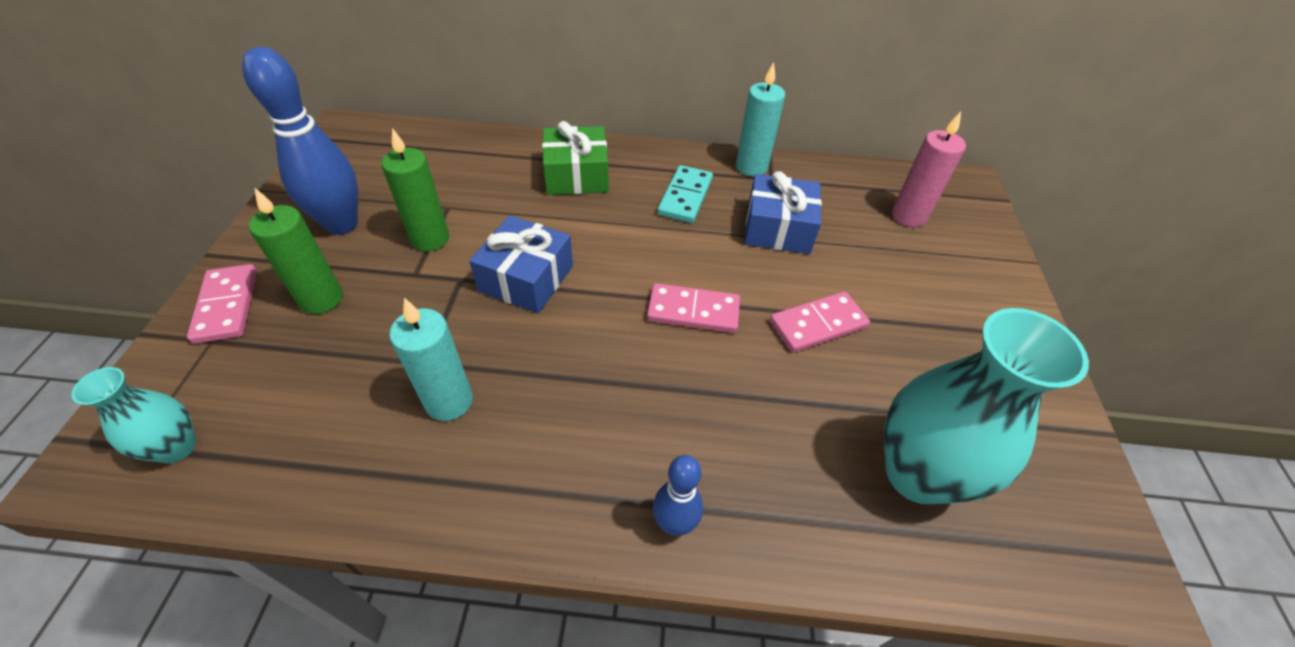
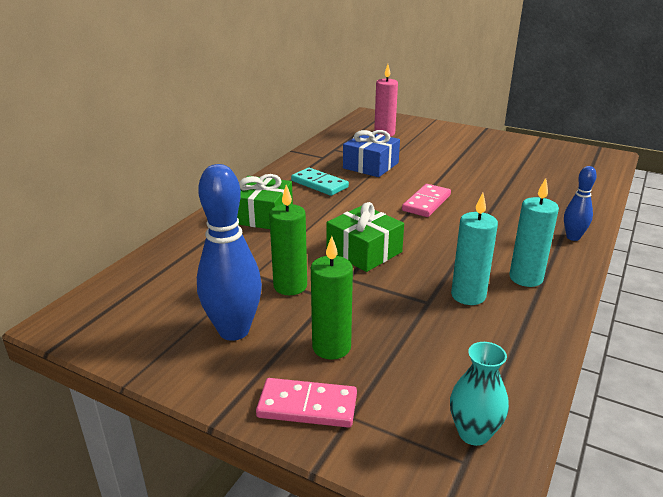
camera: 65 degrees left, 20 degrees down
blue gift [469,215,573,313] -> green gift [326,202,404,272]
turquoise candle [736,62,785,176] -> turquoise candle moved to [509,178,559,287]
pink domino [770,292,870,353] -> none
turquoise vase [884,308,1089,505] -> none

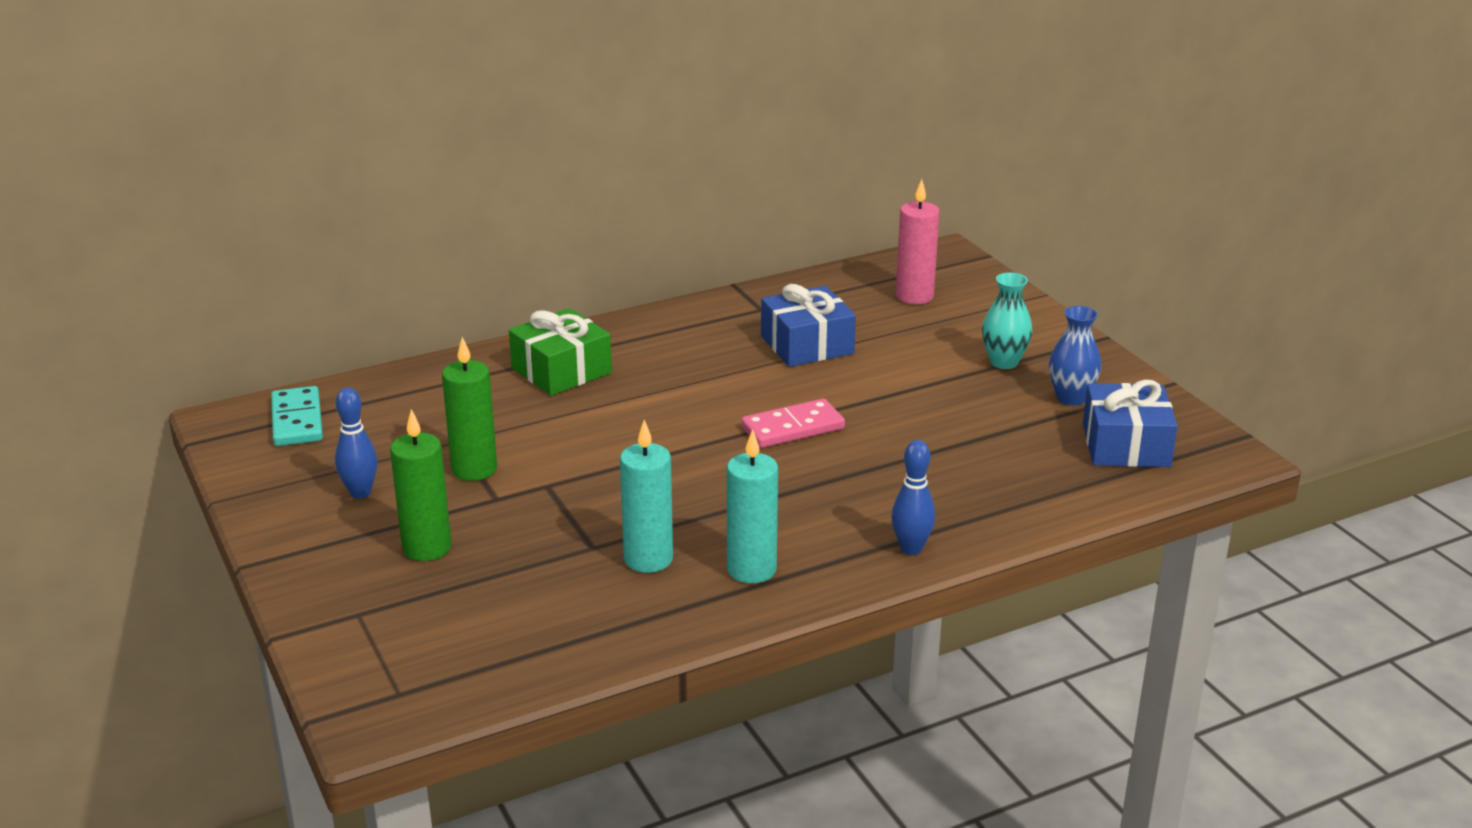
camera: 35 degrees right, 0 degrees up
blue bowling pin [197,164,262,341] -> blue bowling pin [335,387,378,498], size x0.54
pink domino [256,378,357,428] -> none
turquoise domino [291,168,349,196] -> turquoise domino moved to [271,386,323,446]
green gift [326,202,404,272] -> none
turquoise vase [450,342,509,446] -> turquoise vase moved to [982,272,1032,369]
none -> blue vase [1049,306,1101,406]
none -> blue gift [1083,380,1178,467]

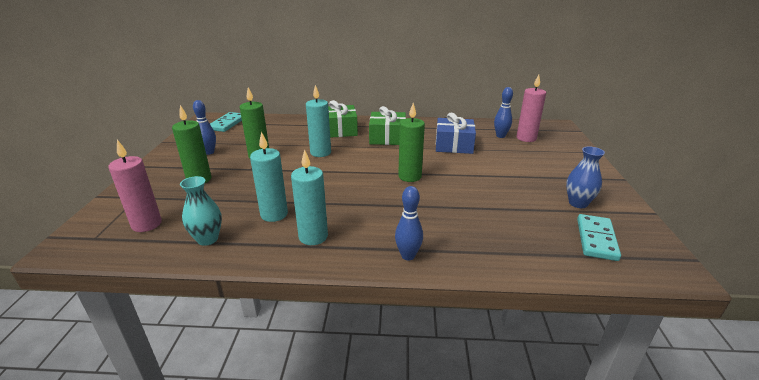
camera: 30 degrees right, 0 degrees up
pink domino [741,399,845,448] -> green candle [398,103,425,182]
turquoise vase [982,272,1032,369] -> turquoise vase moved to [180,176,222,246]
blue gift [1083,380,1178,467] -> turquoise domino [577,214,621,261]
none -> pink candle [109,140,162,232]
none -> turquoise candle [306,85,331,157]
none -> green gift [369,106,406,145]
none -> blue bowling pin [494,87,513,138]

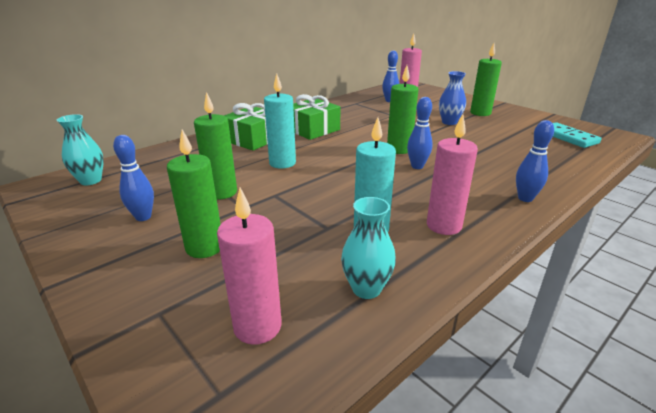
camera: 45 degrees left, 0 degrees up
turquoise domino [210,112,242,132] -> turquoise vase [57,114,104,185]
turquoise candle [291,149,328,245] -> pink candle [427,114,478,235]
blue gift [436,113,476,154] -> none
blue vase [566,147,605,208] -> blue vase moved to [439,71,466,125]
none -> blue bowling pin [407,97,433,169]
none -> green candle [470,43,502,116]

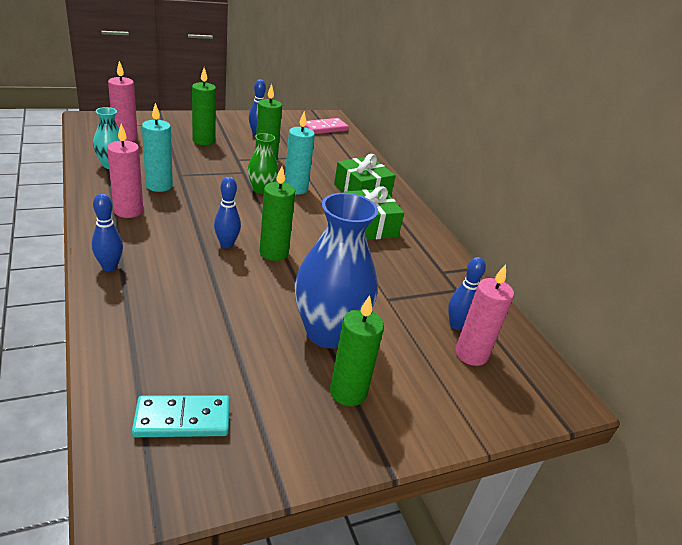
camera: 105 degrees right, 5 degrees up
turquoise vase [57,114,104,185] -> pink domino [304,118,349,134]
blue vase [439,71,466,125] -> blue vase [295,193,378,348], size x1.91
none -> green vase [248,133,279,194]

